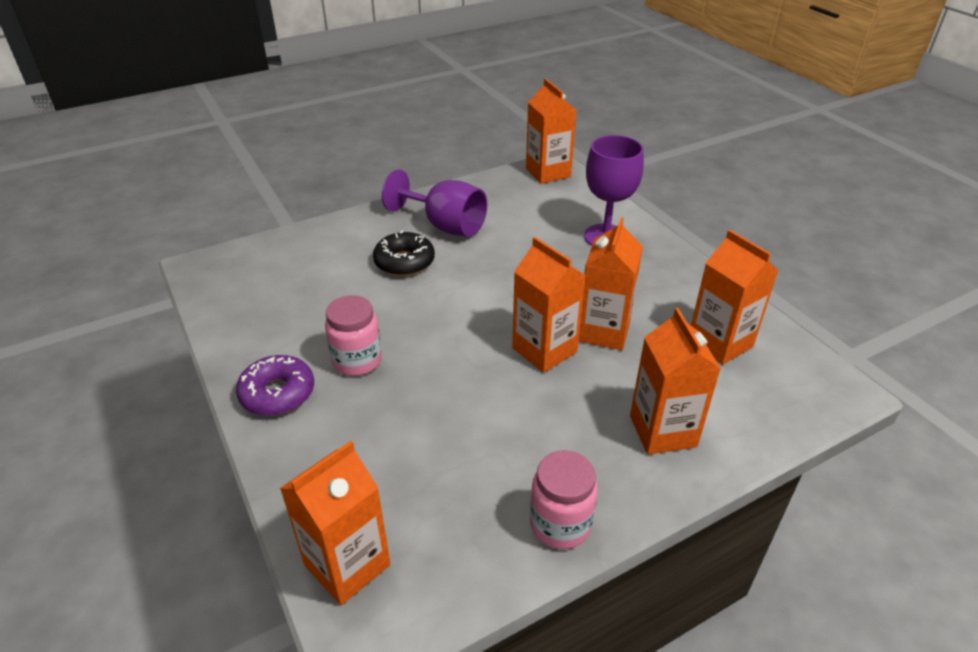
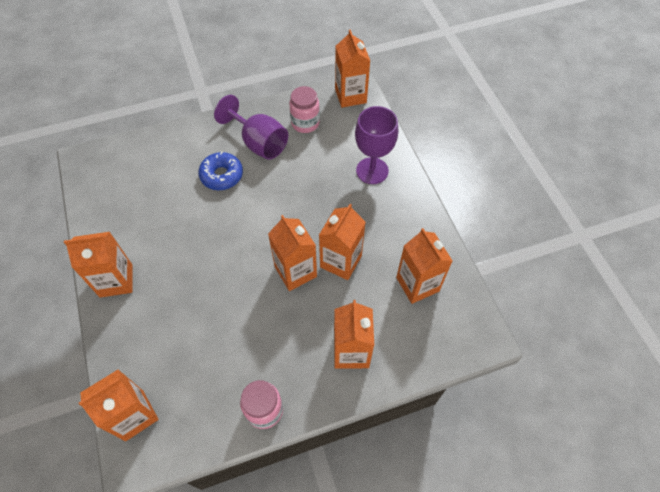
camera: 10 degrees right, 20 degrees up
purple donut [236,355,314,416] -> orange carton [64,232,133,298]
pink jar [325,295,382,376] -> pink jar moved to [289,86,320,133]
black donut [373,230,435,276] -> blue donut [198,152,243,190]

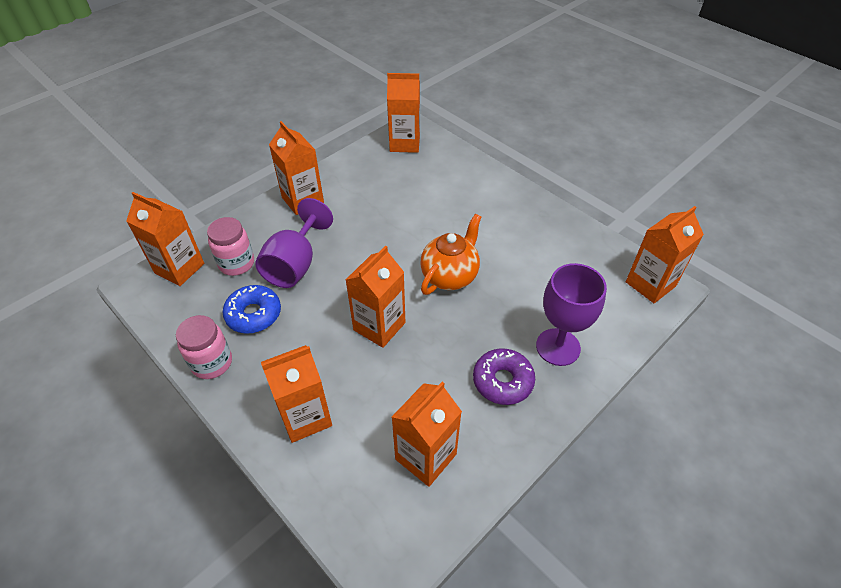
camera: 65 degrees right, 10 degrees down
blue donut [198,152,243,190] -> blue donut moved to [223,285,281,334]
purple goblet [214,95,288,160] -> purple goblet moved to [255,198,333,288]
pink jar [289,86,320,133] -> pink jar moved to [207,217,254,276]
orange carton [319,204,366,280] -> orange carton moved to [387,73,420,153]
none -> orange teapot [420,214,481,295]
none -> purple donut [473,348,535,405]

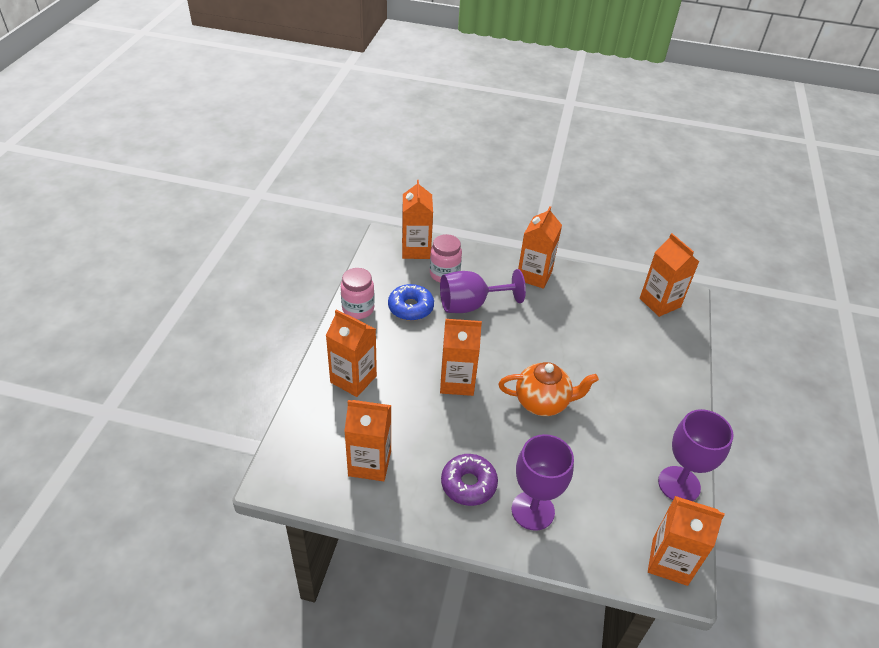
camera: 55 degrees right, 5 degrees down
none -> purple goblet [658,409,734,501]

